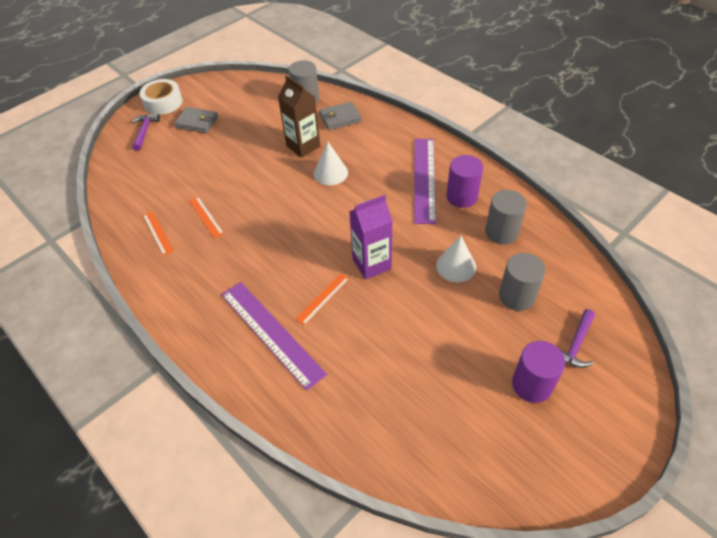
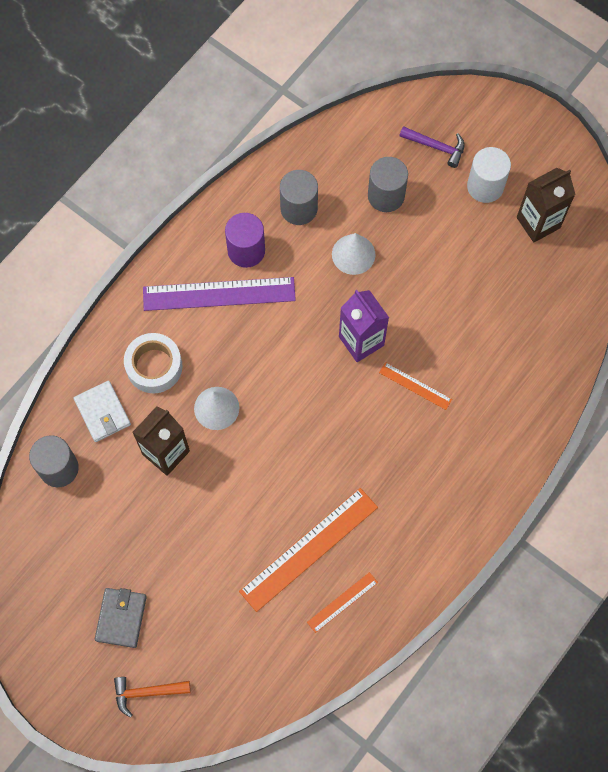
camera: 100 degrees left, 20 degrees up
purple hammer [132,114,160,151] -> orange hammer [114,677,191,718]
white tape [140,79,183,115] -> white tape moved to [124,333,183,393]
orange ruler [189,196,224,238] -> orange ruler [239,488,378,612], size x2.02
purple ruler [221,282,327,391] -> none
grey wallet [319,102,362,130] -> white wallet [73,381,131,442]
purple cylinder [512,341,565,403] -> white cylinder [467,147,511,203]
none -> brown carton [517,168,576,242]

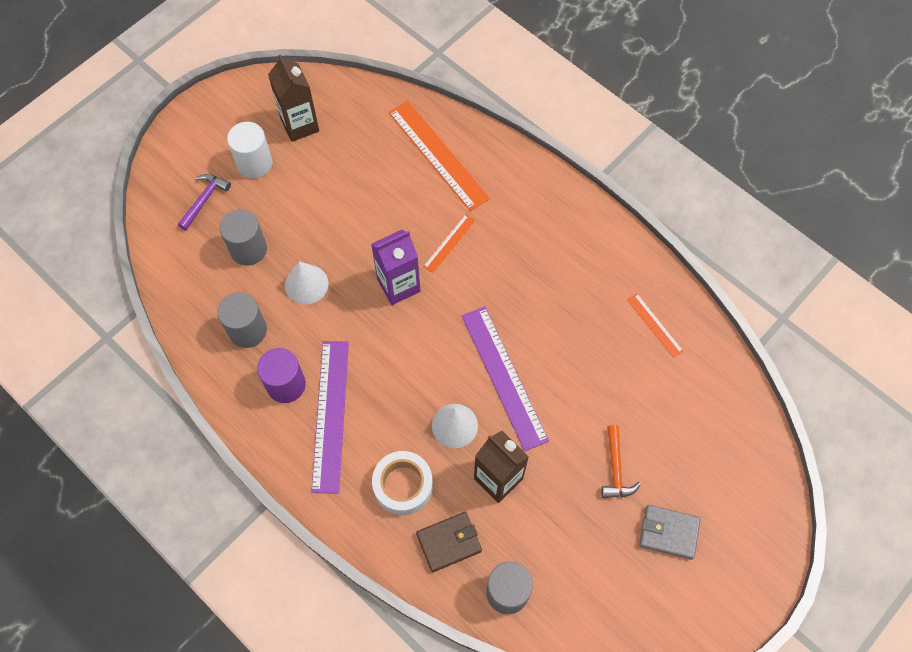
camera: 85 degrees left, 5 degrees down
white wallet [73,381,131,442] -> brown wallet [416,512,482,572]
orange hammer [114,677,191,718] -> orange hammer moved to [601,425,641,498]
orange ruler [239,488,378,612] -> orange ruler moved to [389,101,490,211]
none -> purple ruler [462,306,549,451]

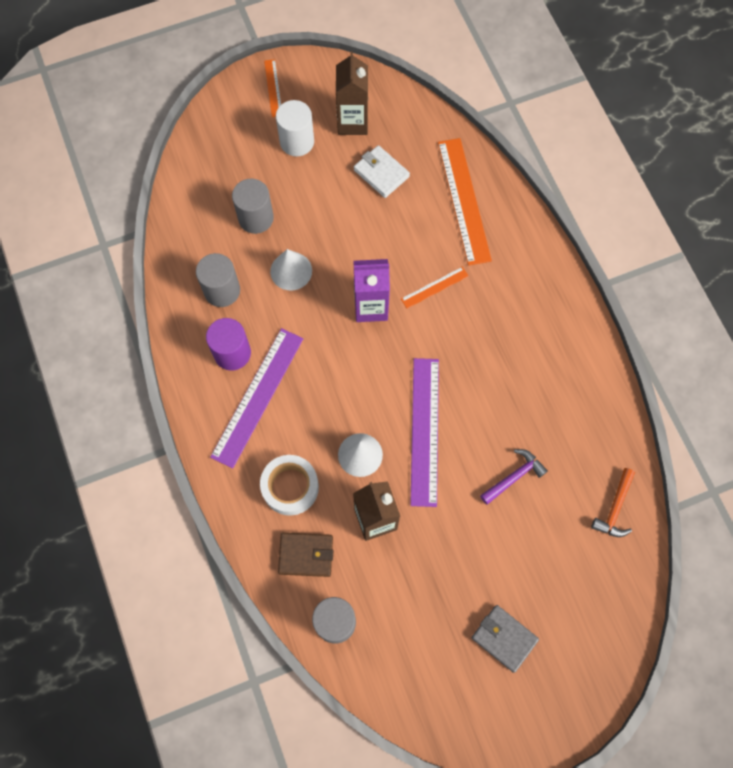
camera: 25 degrees right, 5 degrees up
purple hammer [178,174,231,231] -> purple hammer moved to [480,449,548,505]
orange hammer [601,425,641,498] -> orange hammer moved to [591,468,635,537]
orange ruler [627,293,683,358] -> orange ruler moved to [264,59,282,117]
none -> white wallet [354,145,410,198]

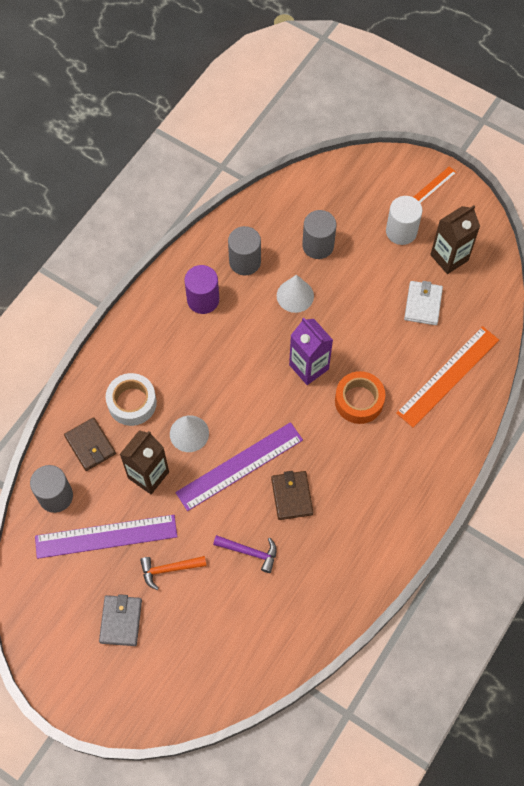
camera: 55 degrees right, 5 degrees down
purple ruler [210,328,303,469] -> purple ruler moved to [35,515,177,559]
orange ruler [401,267,468,308] -> orange tape [335,371,385,424]
orange hammer [591,468,635,537] -> orange hammer moved to [140,556,206,590]
none -> brown wallet [271,471,313,520]

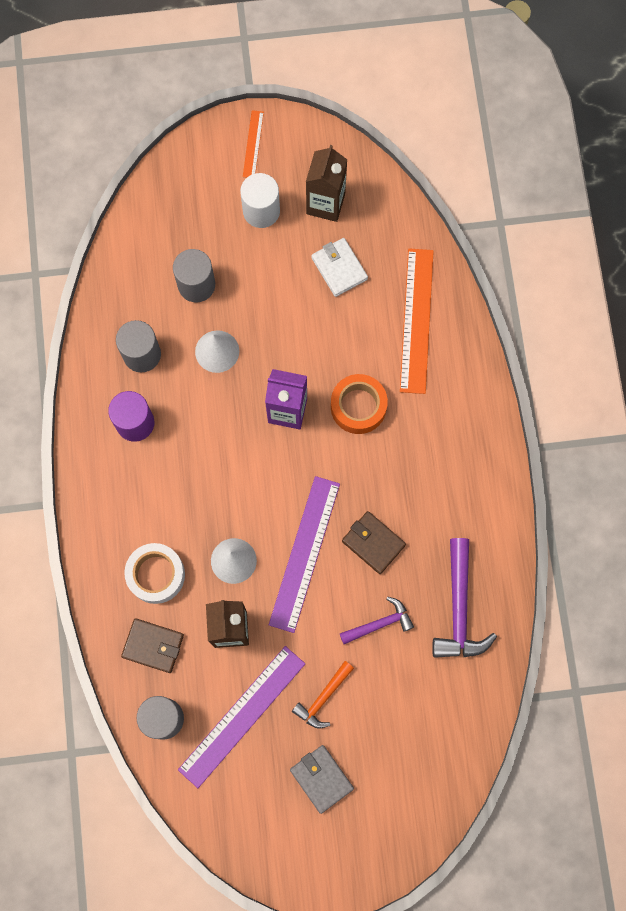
camera: 40 degrees left, 10 degrees up
none -> purple hammer [432,538,497,658]

